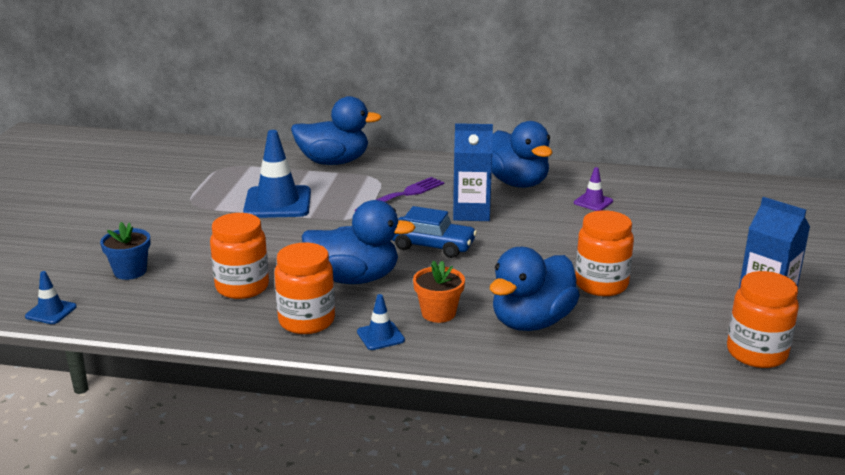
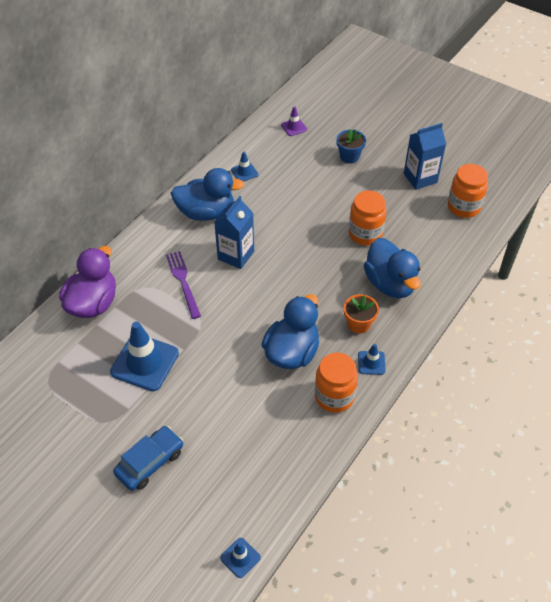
camera: 65 degrees left, 25 degrees up
blue flower pot [100,222,151,280] -> blue flower pot moved to [336,129,366,163]
orange jar [210,213,269,299] -> none
blue duck [291,96,382,165] -> purple duck [59,246,116,318]
blue car [392,206,477,258] -> blue car moved to [113,426,183,491]
purple traffic cone [574,167,613,211] -> purple traffic cone moved to [281,106,307,136]
none -> blue traffic cone [231,152,258,182]

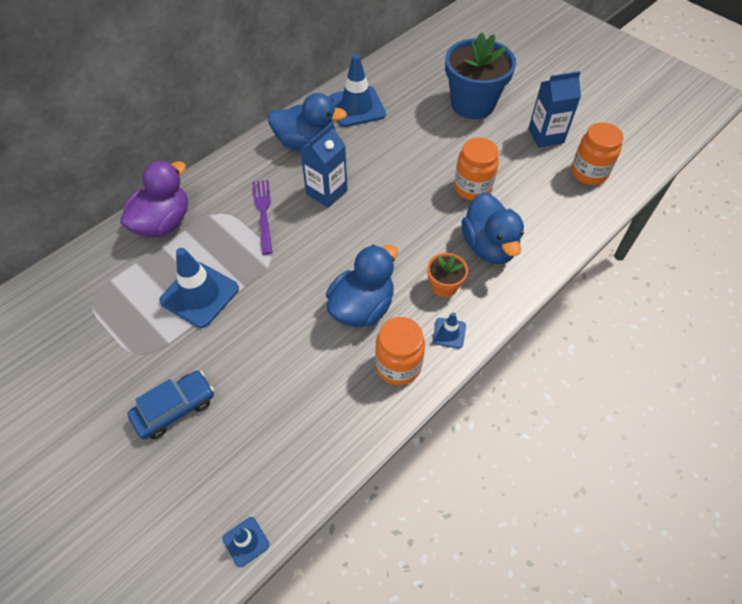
camera: 10 degrees right, 5 degrees up
blue traffic cone [231,152,258,182] -> blue traffic cone [329,54,386,127], size x2.05
purple traffic cone [281,106,307,136] -> none
blue flower pot [336,129,366,163] -> blue flower pot [445,32,516,119], size x2.08

